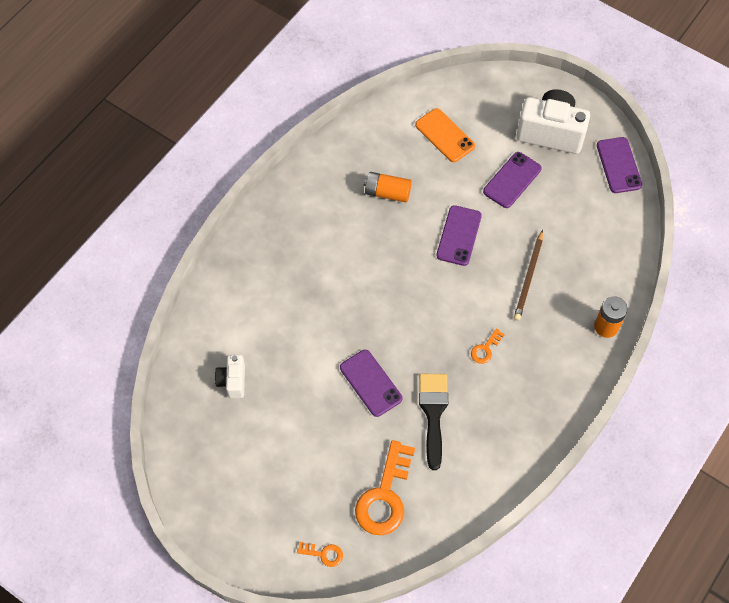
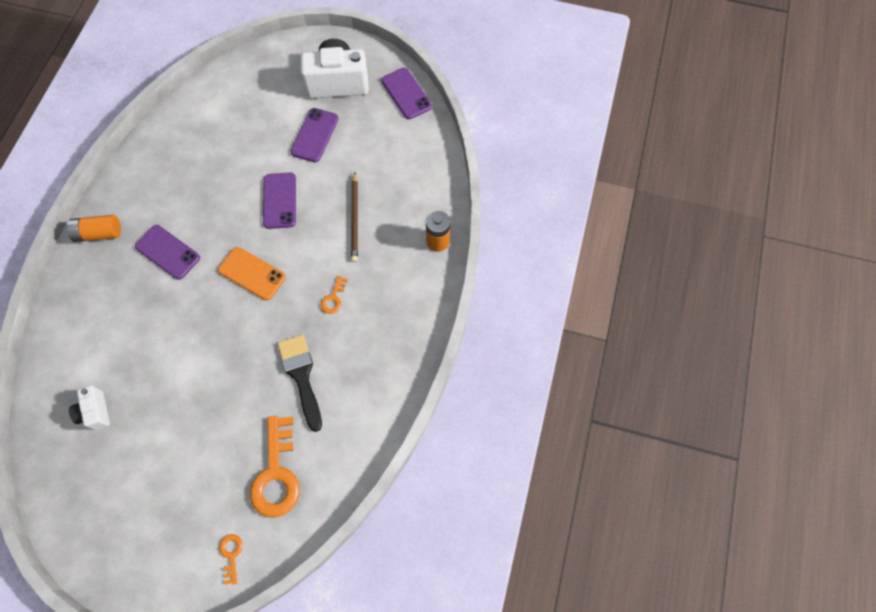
camera: 20 degrees left, 5 degrees up
orange key [297,542,343,567] -> orange key turned 90 degrees counterclockwise [219,534,243,585]
purple phone [340,350,402,417] -> purple phone moved to [135,225,200,280]
orange battery [364,172,412,203] -> orange battery moved to [67,215,121,242]
orange phone [415,108,475,162] -> orange phone moved to [218,247,286,300]

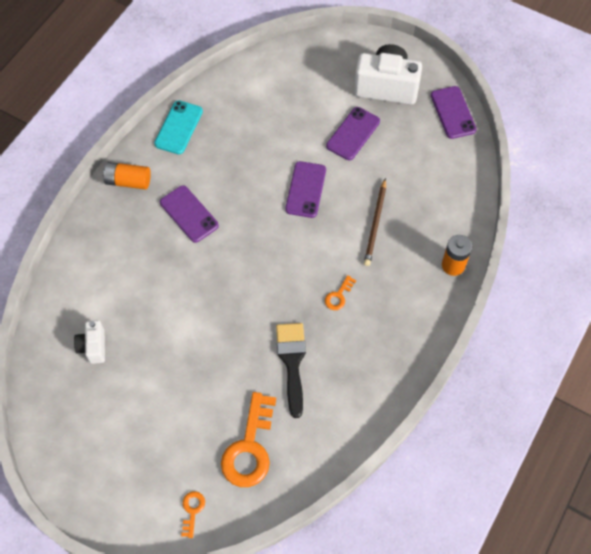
camera: 15 degrees right, 5 degrees down
orange phone [218,247,286,300] -> none
none -> turquoise phone [154,100,203,154]

